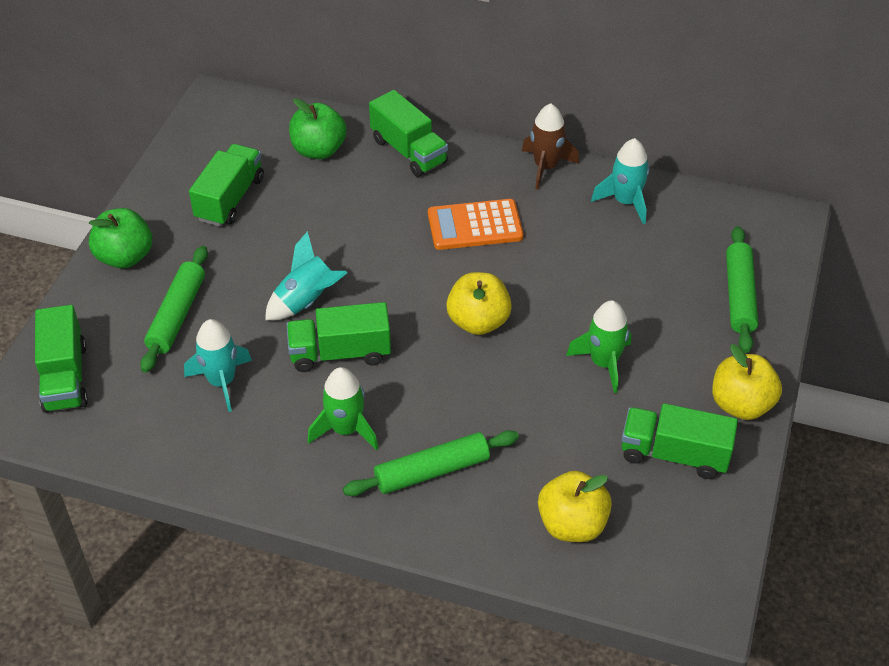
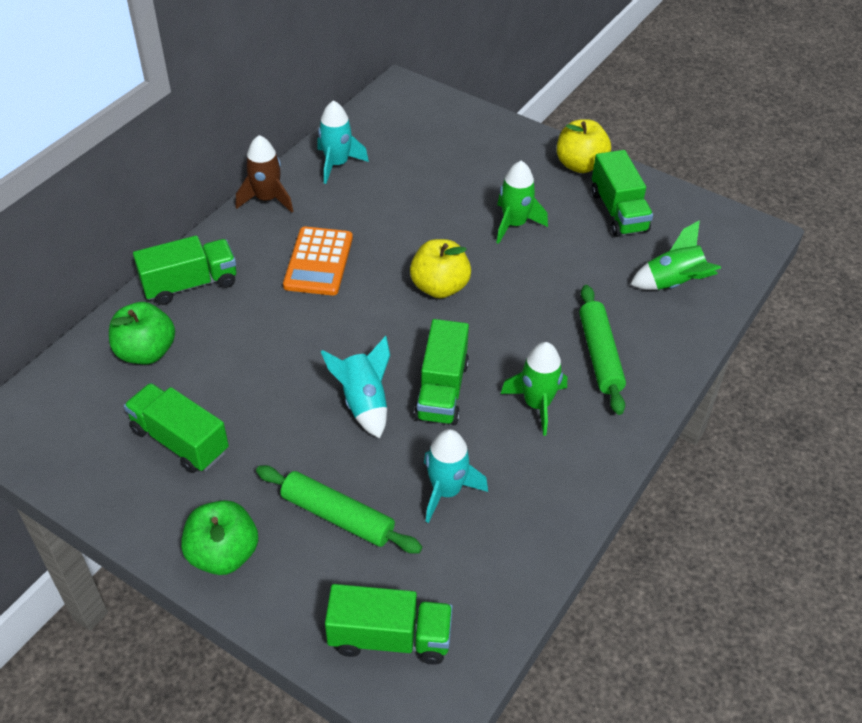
camera: 75 degrees left, 0 degrees up
yellow apple [538,471,612,542] -> green rocket [630,220,721,290]
green truck [622,403,738,479] -> green truck turned 45 degrees counterclockwise [592,150,653,237]
green rolling pin [726,226,758,353] -> none

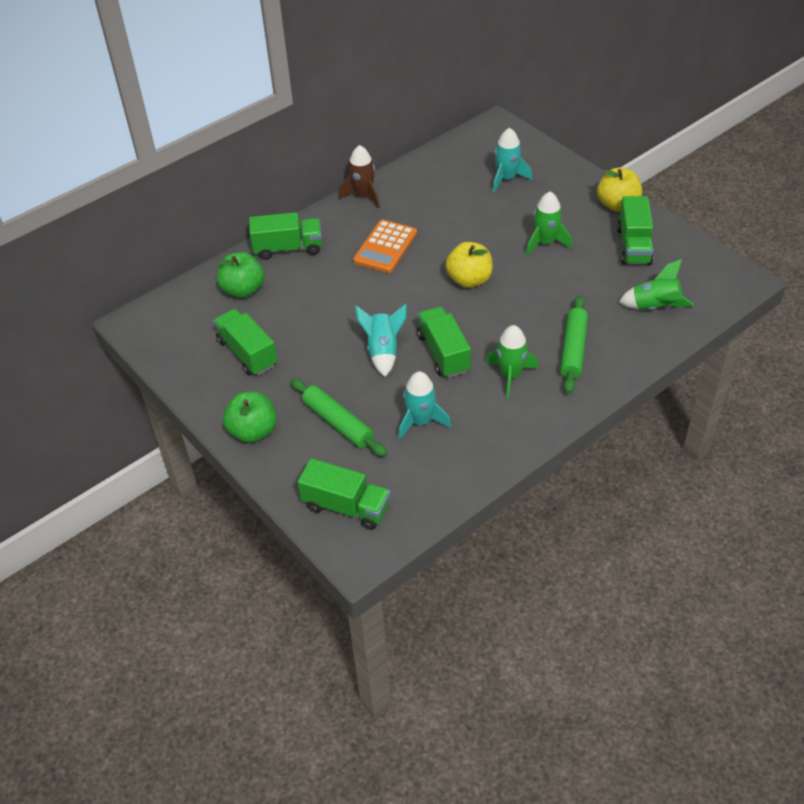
camera: 20 degrees right, 0 degrees up
turquoise rocket [317,100,369,184] -> turquoise rocket moved to [493,128,532,192]
green truck [414,319,469,425] -> green truck turned 135 degrees clockwise [417,307,471,378]

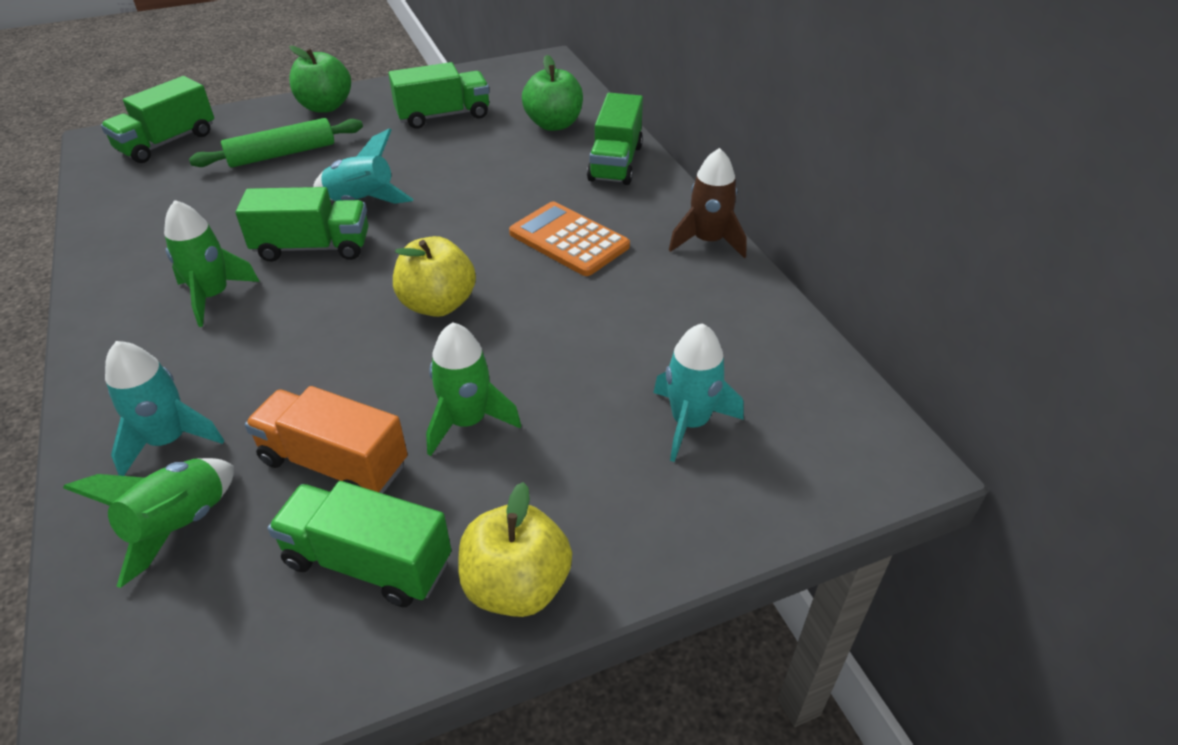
camera: 105 degrees right, 5 degrees down
turquoise rocket [398,371,451,440] -> turquoise rocket moved to [105,341,224,476]
green rolling pin [560,296,588,394] -> none
none -> orange truck [245,386,408,494]

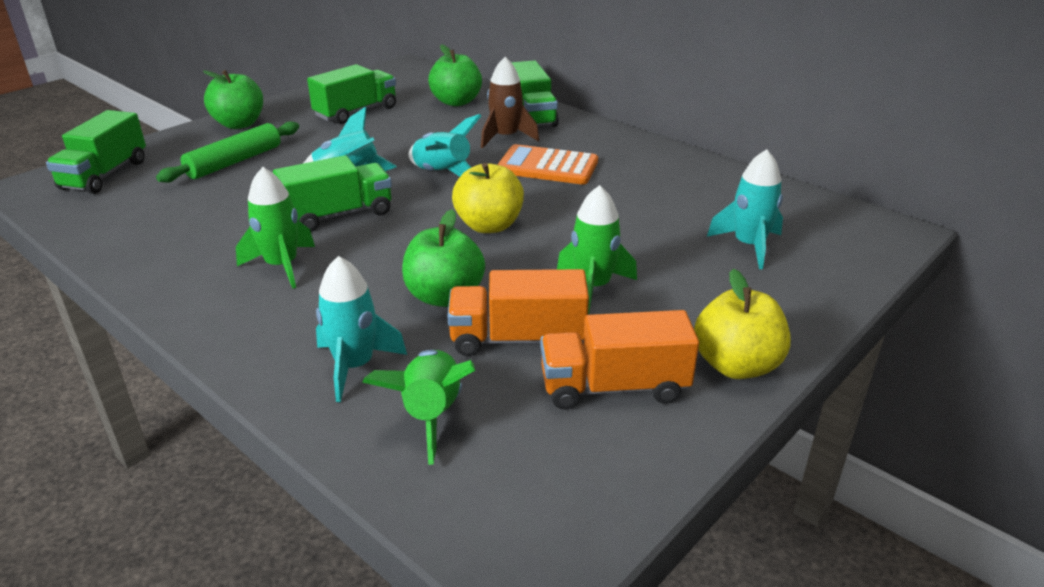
camera: 25 degrees left, 10 degrees down
green truck [268,481,451,607] -> orange truck [540,310,699,410]
brown rocket [669,148,747,258] -> brown rocket moved to [481,57,539,148]
none -> green apple [402,209,485,307]
none -> turquoise rocket [408,114,481,177]

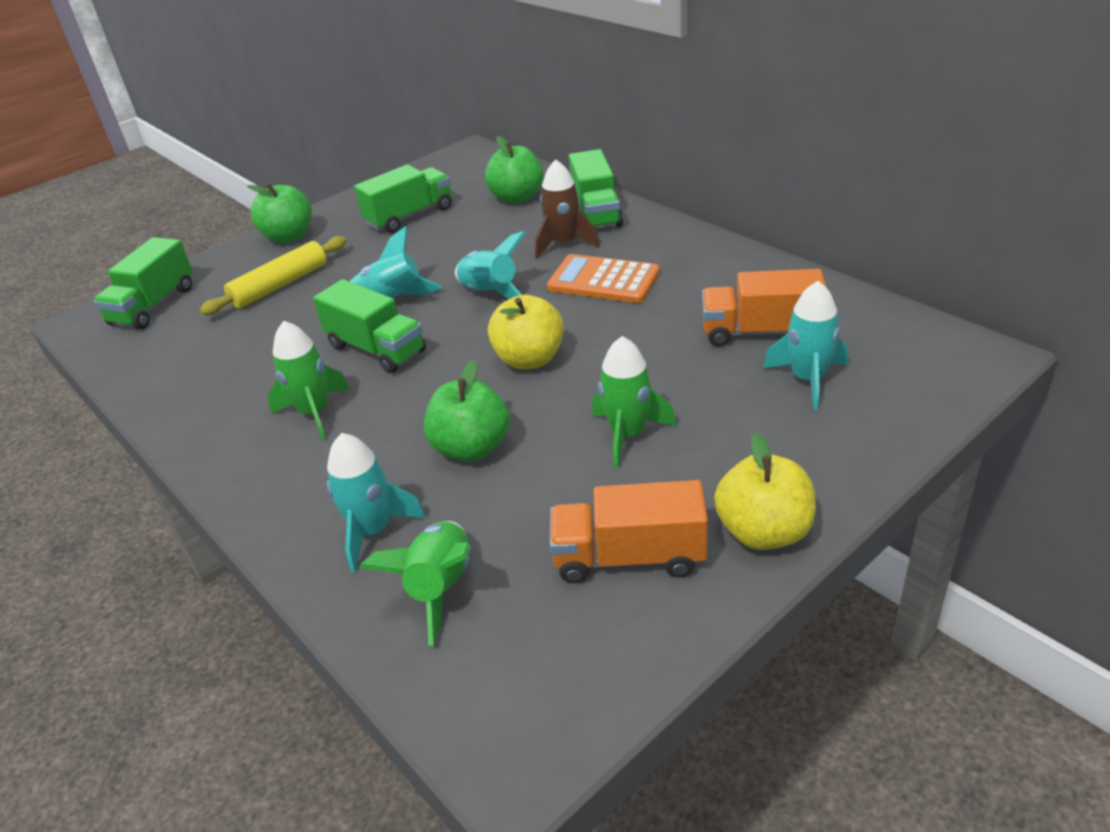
camera: 10 degrees right, 5 degrees up
green rolling pin [156,122,299,183] -> yellow rolling pin [200,236,347,315]
green truck [273,155,392,232] -> green truck turned 60 degrees clockwise [313,279,426,373]
orange truck [447,269,589,356] -> orange truck moved to [702,269,826,346]

